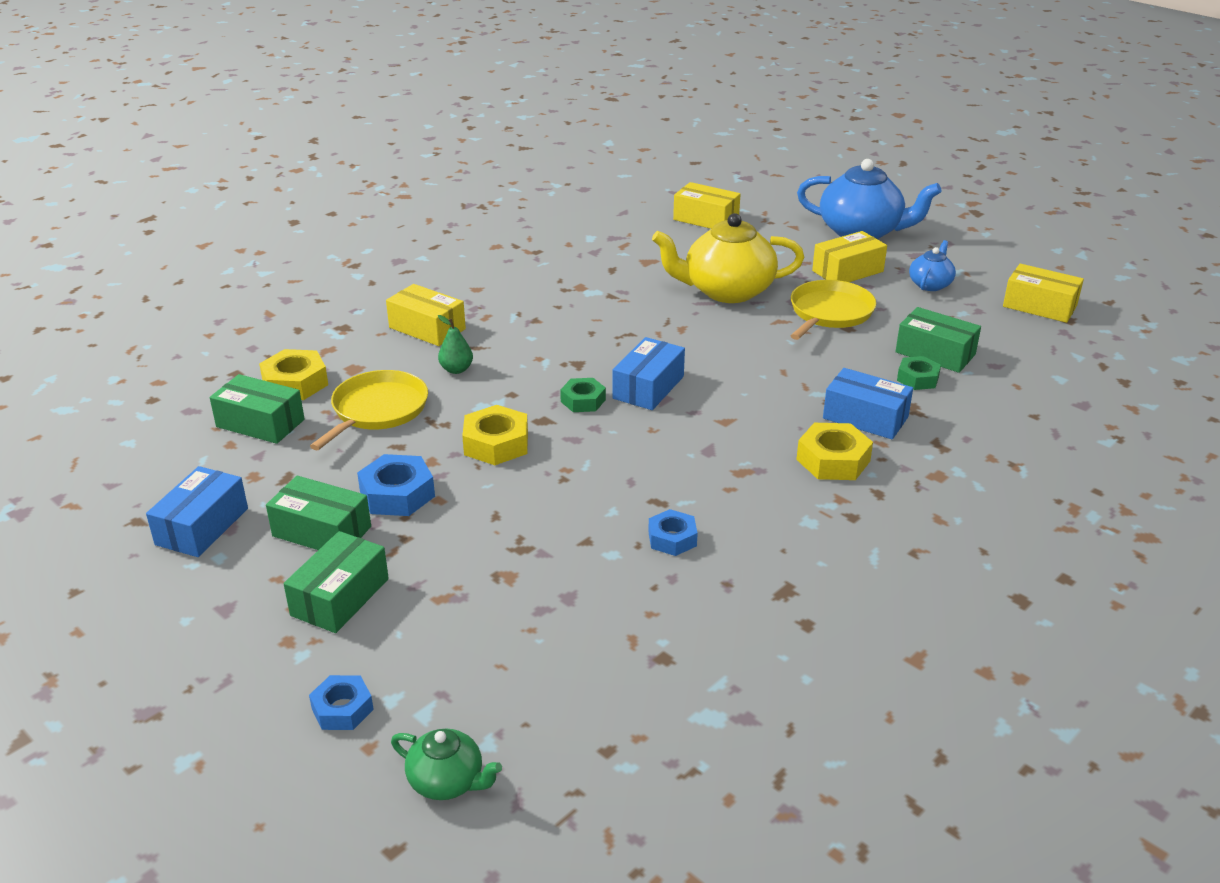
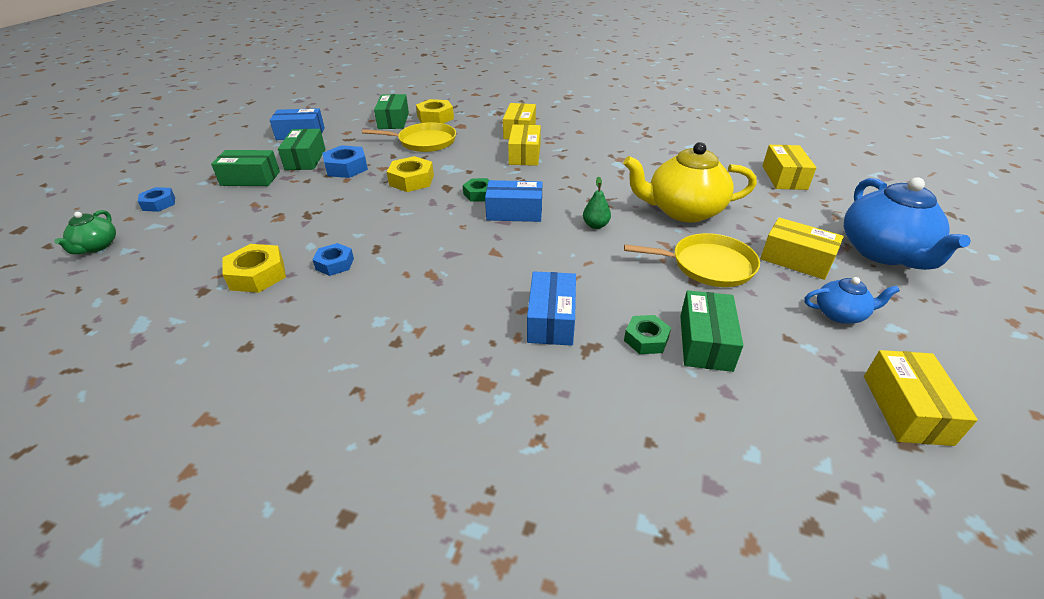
camera: 65 degrees right, 5 degrees up
green pear [438,315,473,374] -> green pear moved to [583,177,611,229]
yellow teapot [652,213,804,303] -> yellow teapot turned 60 degrees counterclockwise [623,142,757,223]
yellow nut [796,423,873,480] -> yellow nut moved to [222,244,286,293]
none -> yellow box [508,125,541,166]

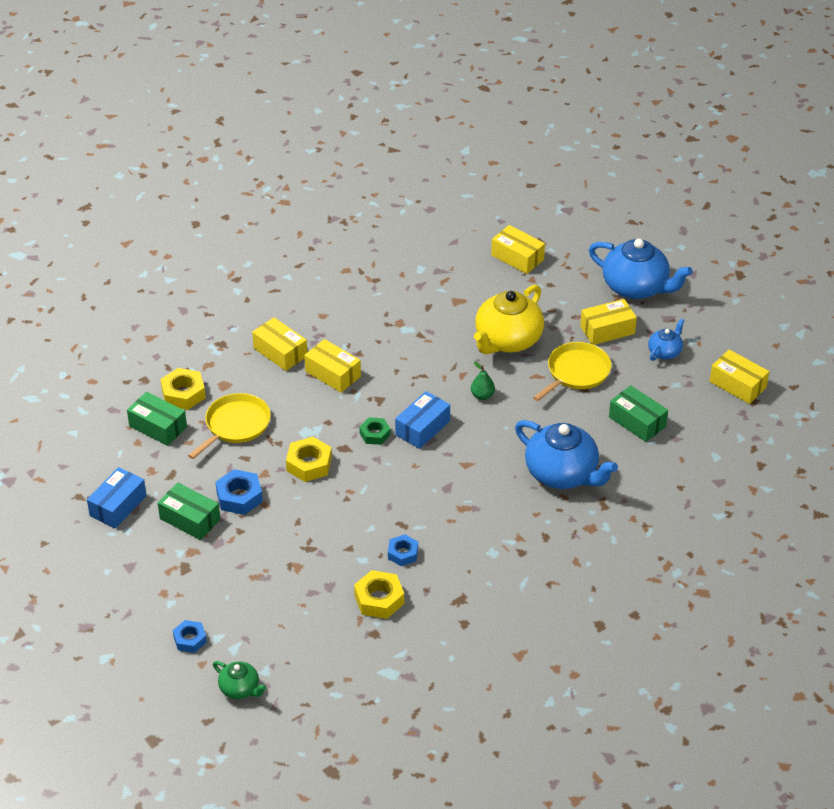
camera: 55 degrees left, 5 degrees up
green box [211,150,280,186] -> none
blue box [527,271,576,346] -> blue teapot [515,420,618,489]
green nut [624,315,671,354] -> none

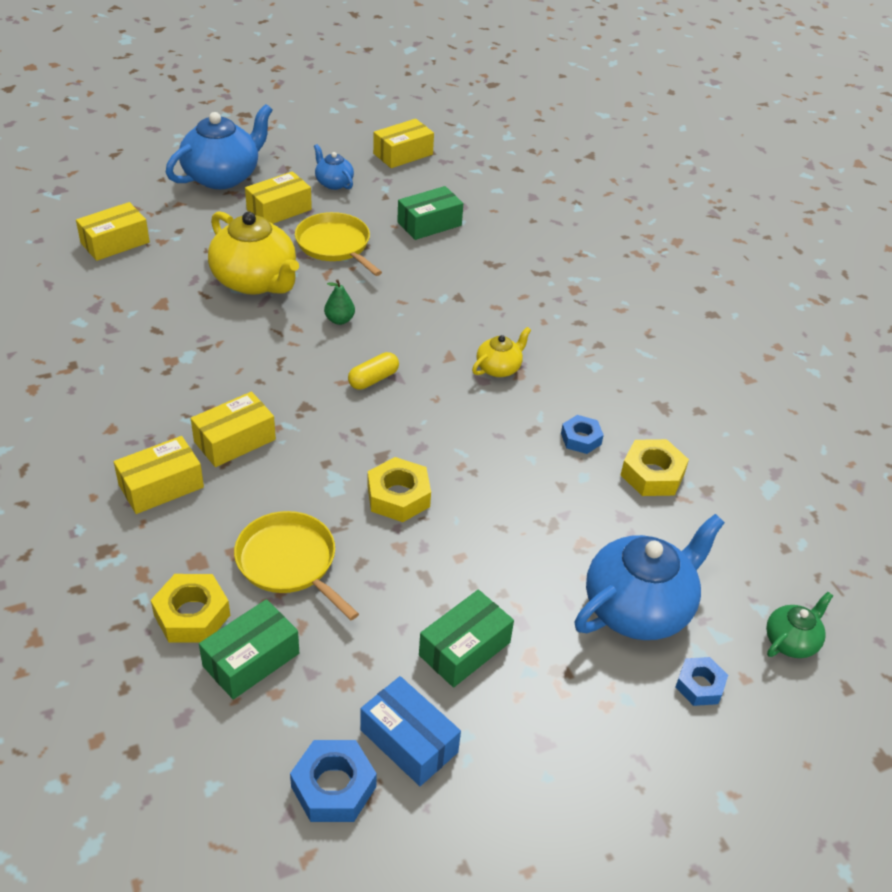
camera: 80 degrees left, 0 degrees up
blue nut [215,469,263,515] -> blue nut moved to [290,740,377,822]
green nut [359,417,391,445] -> none
blue box [395,391,450,449] -> yellow capsule [348,352,399,390]
blue teapot [515,420,618,489] -> blue teapot moved to [574,514,725,640]
yellow box [580,299,637,345] -> yellow box turned 60 degrees clockwise [245,171,312,224]
none -> yellow teapot [472,327,531,377]

